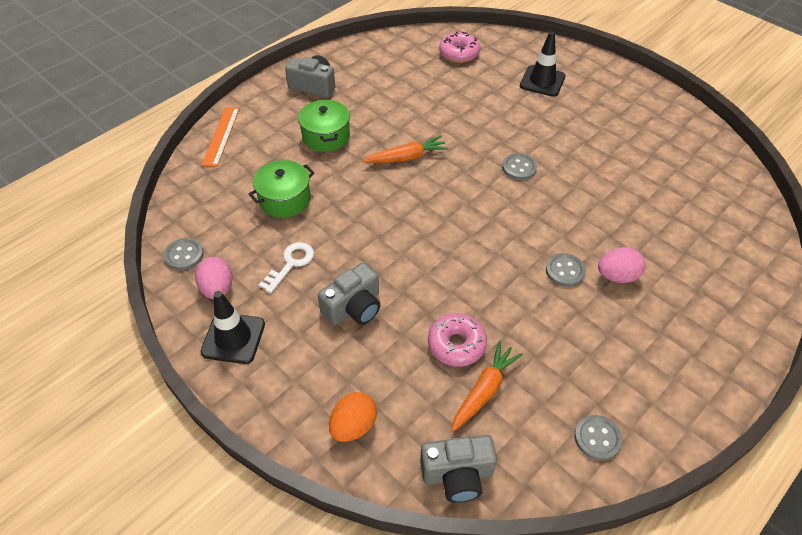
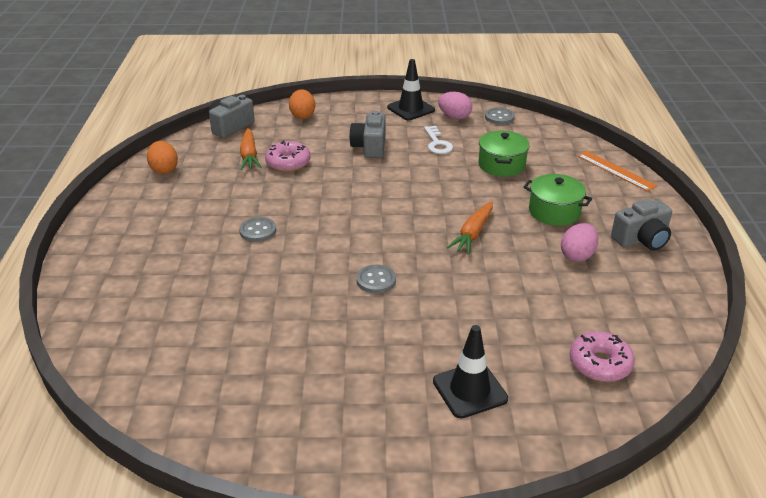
camera: 135 degrees right, 15 degrees down
grey button [574,415,622,461] -> orange egg [147,141,178,174]
pink egg [598,247,646,283] -> pink egg moved to [561,223,598,262]

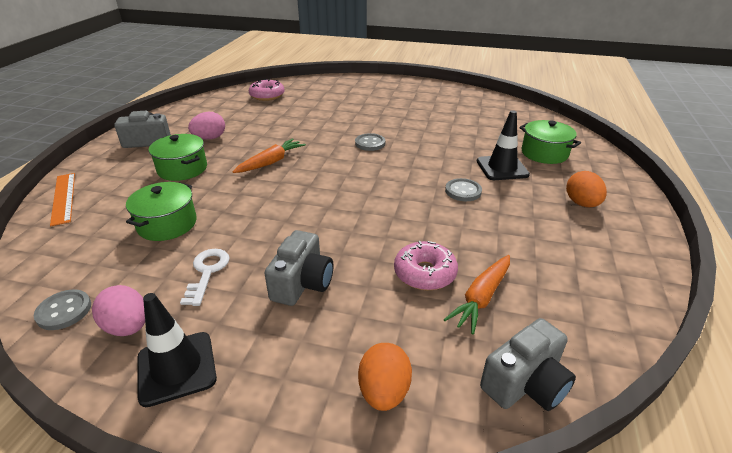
camera: 165 degrees left, 0 degrees up
orange egg [147,141,178,174] -> orange egg moved to [566,171,607,207]
orange carrot [240,128,262,170] -> orange carrot turned 150 degrees counterclockwise [443,255,510,335]
black traffic cone [433,325,508,419] -> black traffic cone moved to [477,110,530,180]
none -> green pot [519,120,581,164]

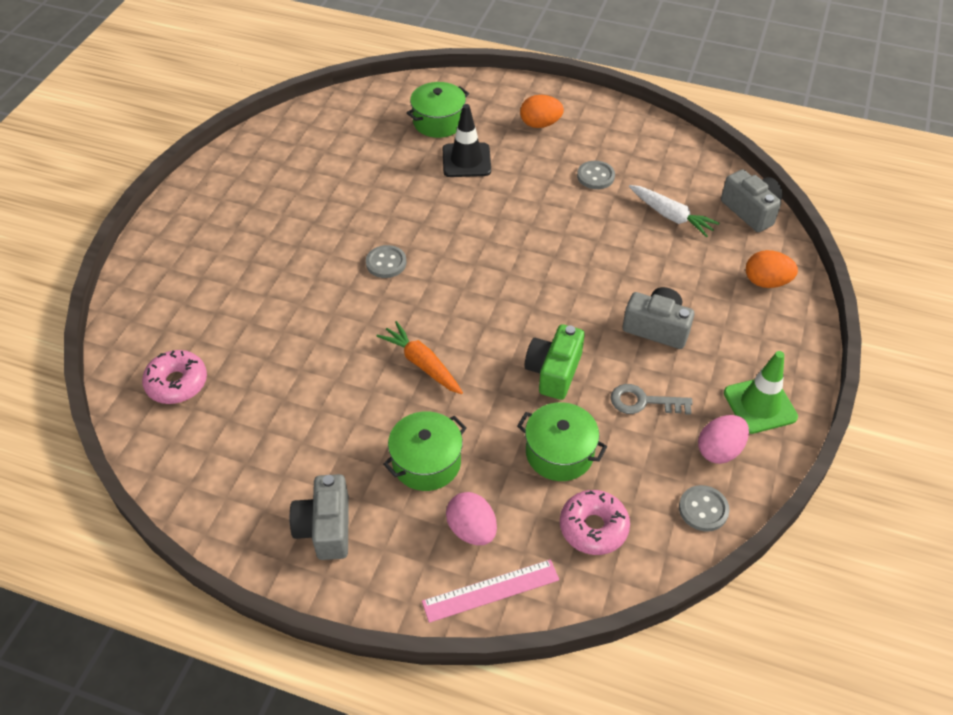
camera: 85 degrees left, 15 degrees up
orange ruler [50,173,75,226] -> pink ruler [422,559,559,623]
black traffic cone [138,293,217,407] -> green traffic cone [724,351,798,434]
white key [180,249,230,306] -> grey key [611,384,693,415]
pink egg [188,112,225,140] -> pink egg moved to [446,492,497,545]
pink donut [394,241,458,290] -> pink donut moved to [560,490,630,555]
orange carrot [443,255,510,335] -> white carrot [629,185,720,237]
grey button [445,178,482,201] -> grey button moved to [577,161,615,189]
none -> green camera [524,324,585,400]

